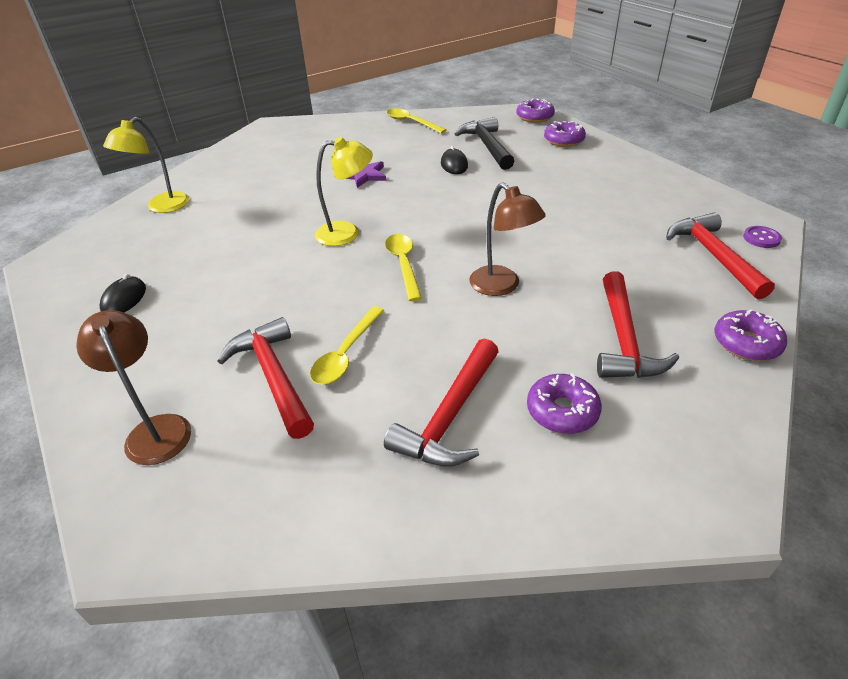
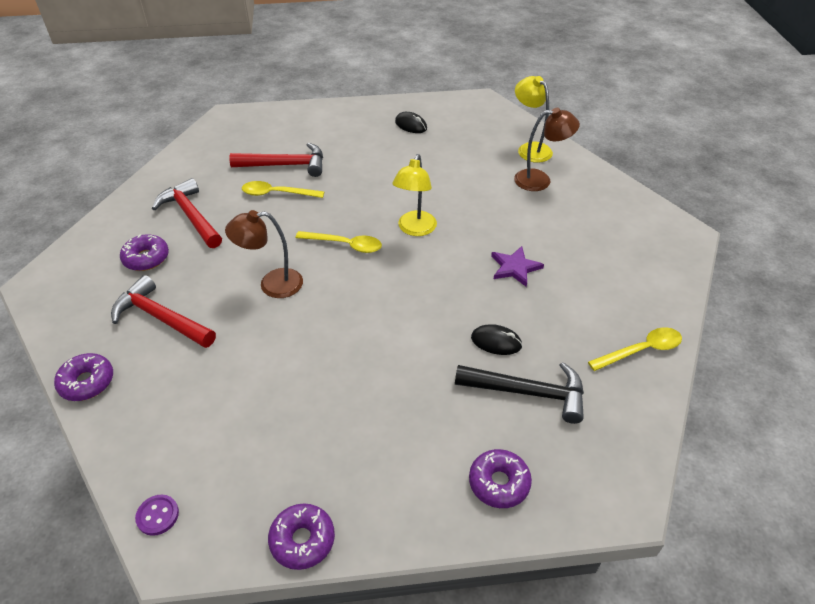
camera: 115 degrees right, 5 degrees up
brown lamp [76,310,191,465] -> brown lamp moved to [514,108,580,191]
yellow spoon [310,306,384,385] -> yellow spoon turned 45 degrees counterclockwise [242,181,324,198]
purple donut [516,98,555,123] -> purple donut moved to [268,503,335,570]
red hammer [666,212,775,299] -> none

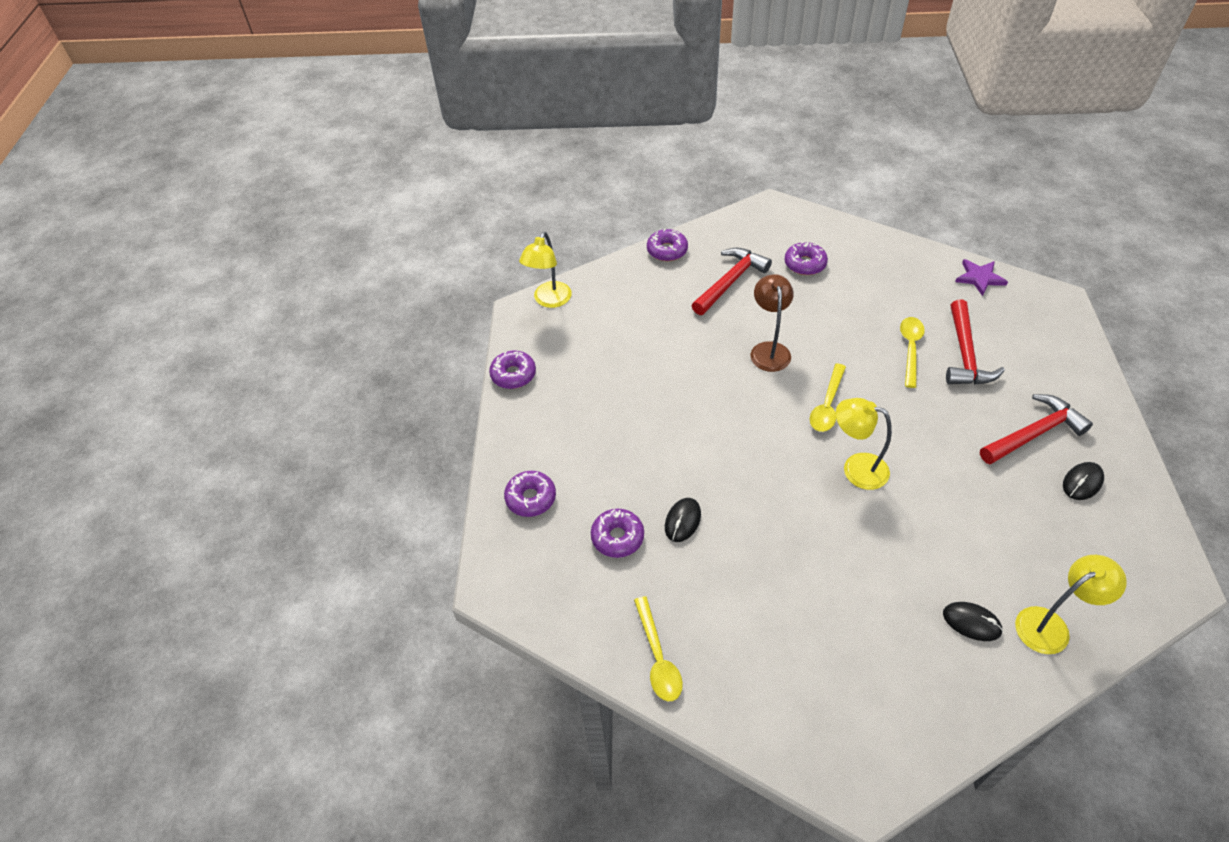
camera: 100 degrees right, 5 degrees up
purple button [135,495,179,536] -> yellow lamp [519,232,572,308]
red hammer [152,178,222,248] -> red hammer moved to [980,394,1093,465]
black hammer [455,362,584,424] -> purple donut [591,509,644,558]
purple star [491,246,544,287] -> purple star moved to [955,259,1008,296]
brown lamp [514,108,580,191] -> black mouse [943,602,1003,641]

